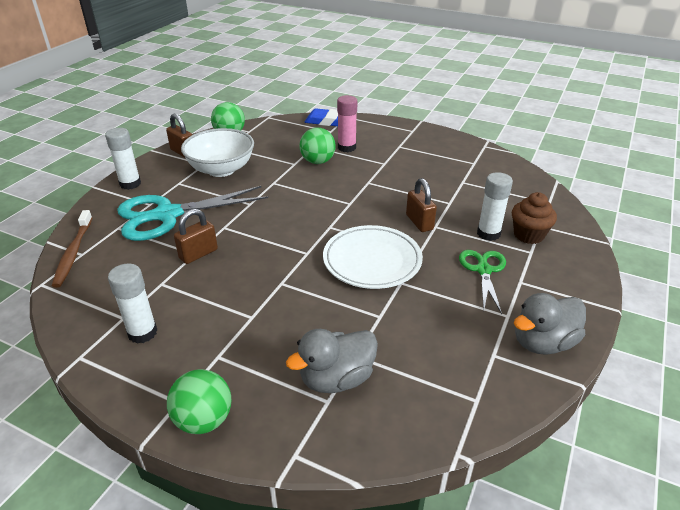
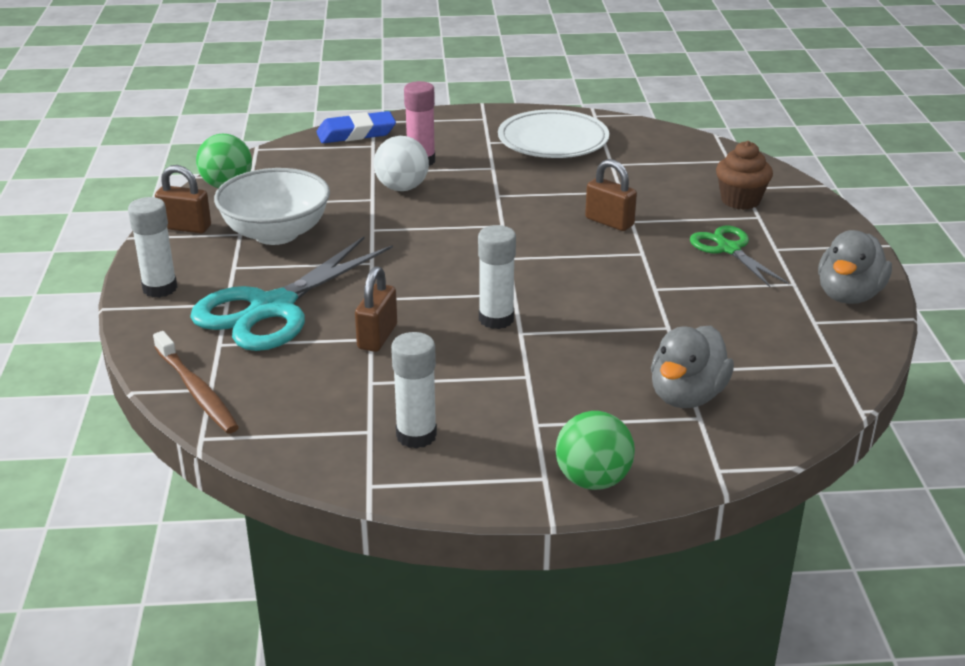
camera: 30 degrees left, 5 degrees down
green ball [299,128,336,164] -> white ball [374,136,429,191]
white plate [323,225,423,289] -> white plate moved to [498,109,609,158]
white glue stick [477,172,513,241] -> white glue stick moved to [478,225,516,329]

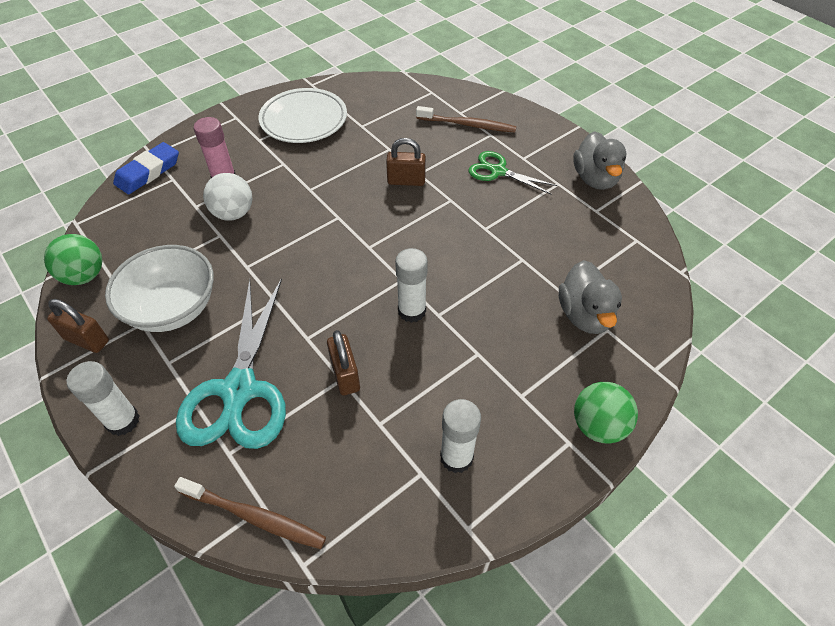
camera: 35 degrees left, 20 degrees up
brown padlock [155,165,211,233] -> brown padlock turned 45 degrees clockwise [47,299,109,353]
brown cupcake [716,141,773,210] -> brown toothbrush [416,106,517,132]

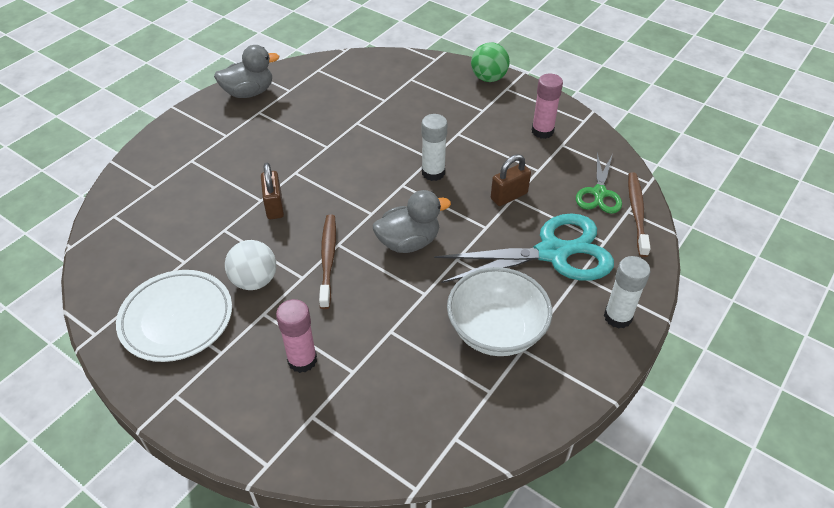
camera: 105 degrees left, 5 degrees down
green ball [44,234,102,285] -> none
brown padlock [47,299,109,353] -> none
blue eraser [113,142,179,194] -> none
white ball [203,173,252,221] -> white ball moved to [225,240,276,290]
brown toothbrush [416,106,517,132] -> brown toothbrush moved to [319,214,336,309]
white glue stick [440,399,481,473] -> pink glue stick [532,74,563,139]
green scissors [469,151,557,194] -> green scissors moved to [576,153,622,214]
grey duck [559,260,622,334] -> grey duck moved to [373,190,451,253]

